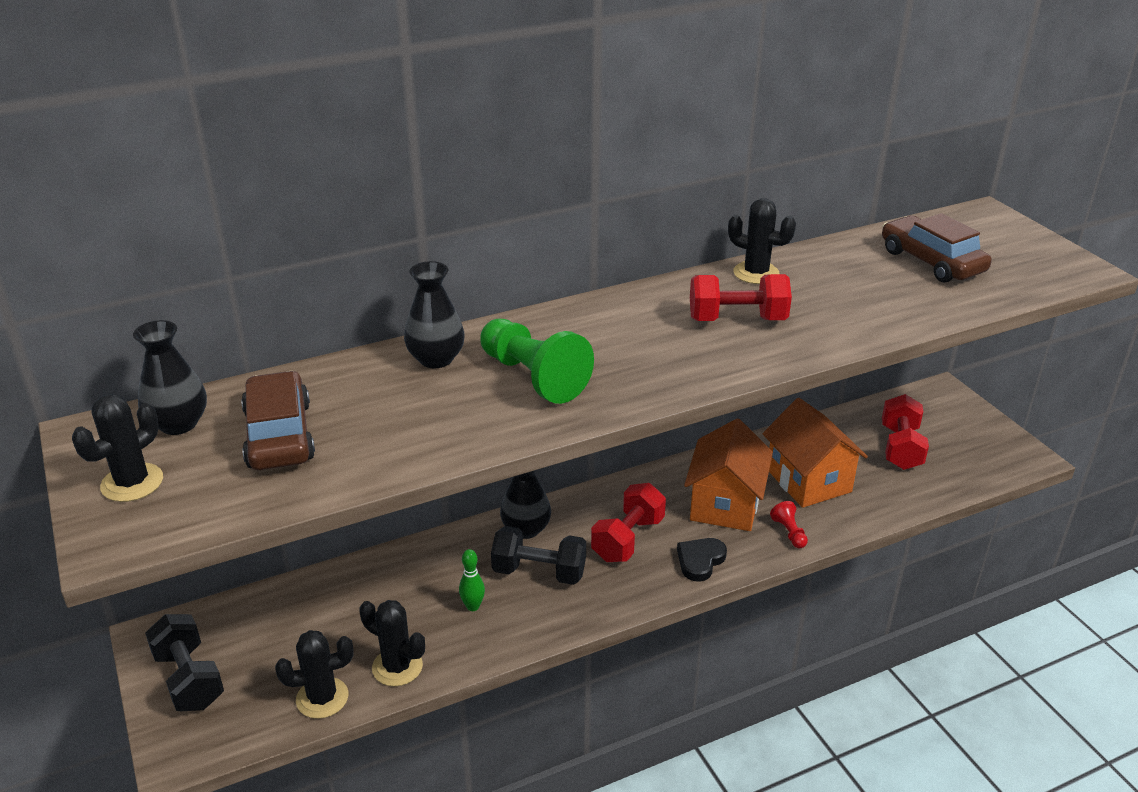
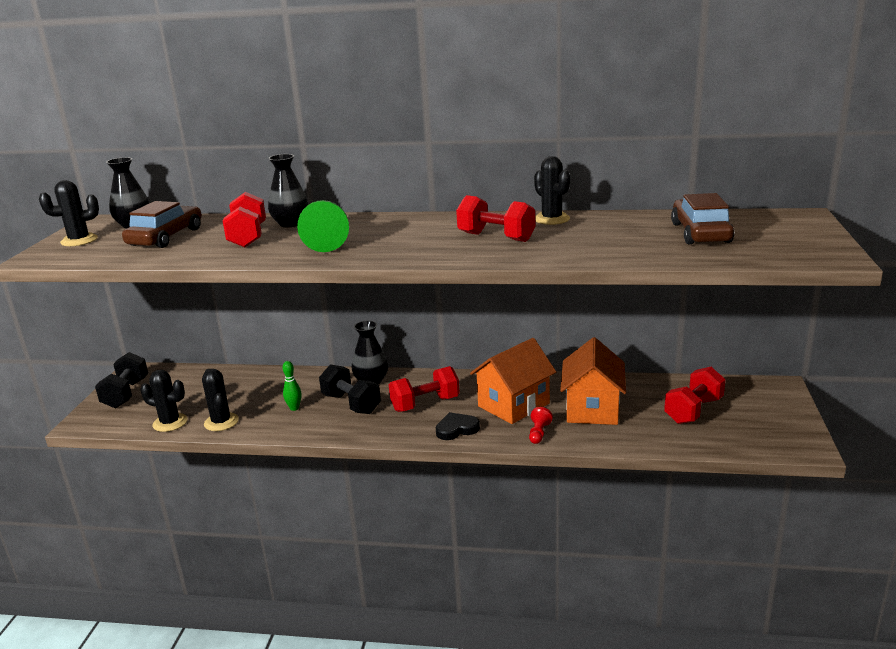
camera: 35 degrees right, 10 degrees down
none -> red dumbbell [223,192,266,247]

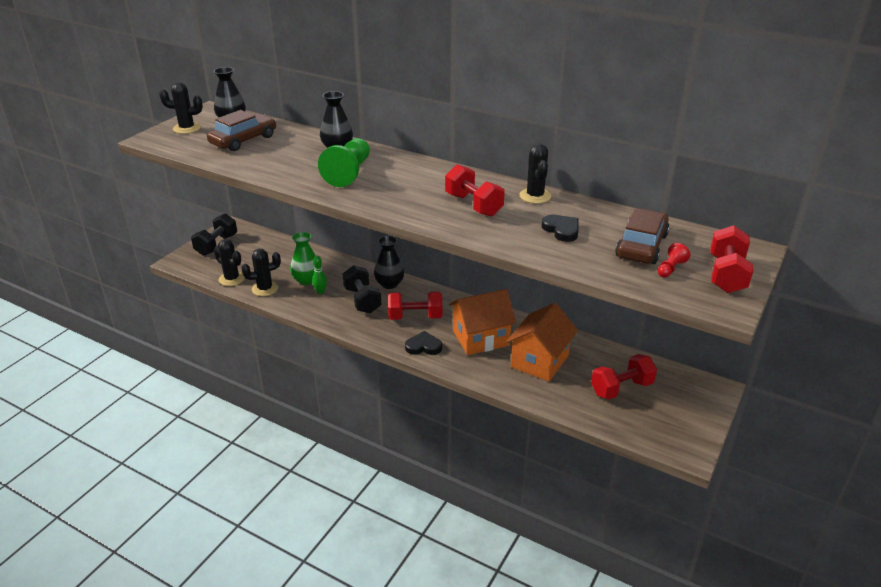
camera: 20 degrees right, 10 degrees up
black cactus [202,369,239,431] -> black cactus turned 75 degrees clockwise [241,249,281,296]
red dumbbell [223,192,266,247] -> red dumbbell moved to [710,225,753,293]
red pawn [529,407,553,444] -> red pawn moved to [658,243,690,278]
none -> green vase [290,232,316,285]
none -> black heart [542,215,579,242]

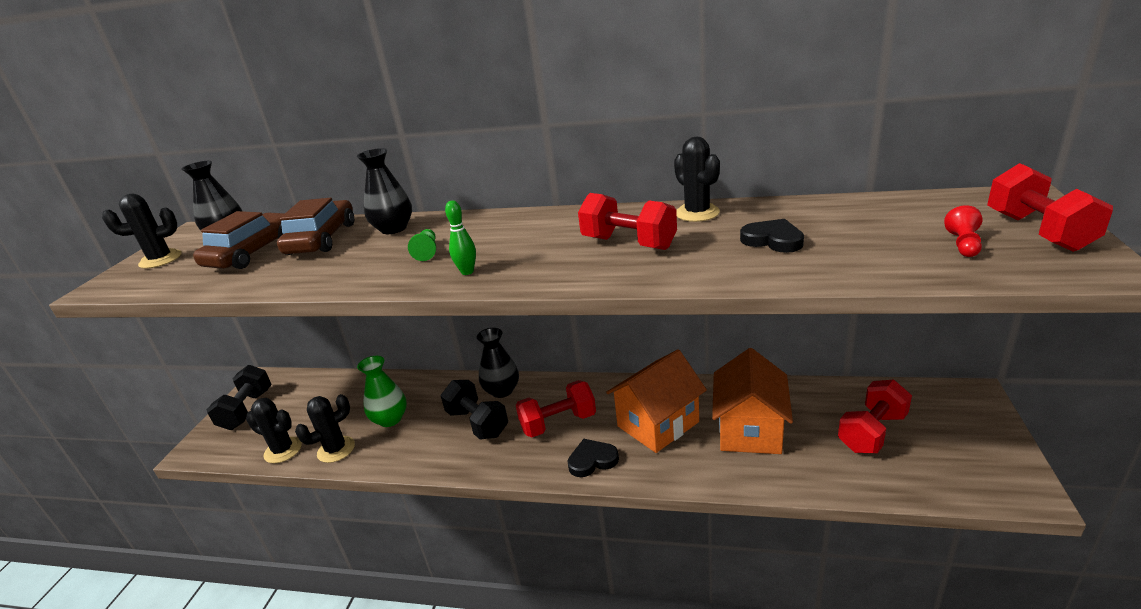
camera: 15 degrees left, 5 degrees down
green bowling pin [312,256,327,294] -> green bowling pin moved to [445,200,476,275]
green pawn [318,138,370,187] -> green pawn [408,229,436,261], size x0.46
brown car [615,208,670,264] -> brown car moved to [277,198,354,255]

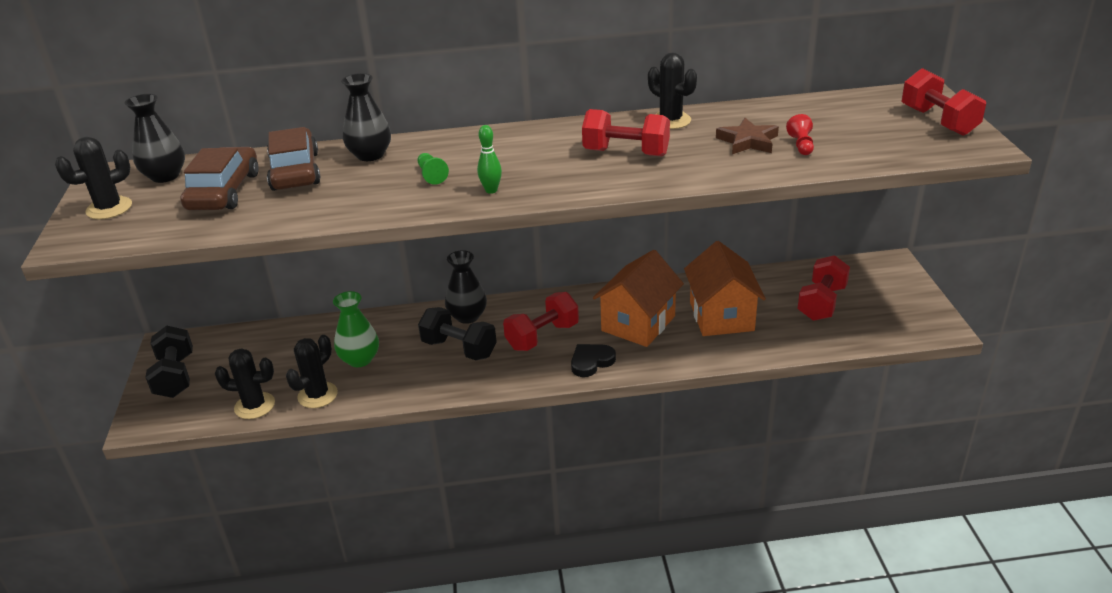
camera: 20 degrees left, 5 degrees up
black heart [740,219,804,253] -> brown star [716,118,779,154]
red pawn [944,205,983,257] -> red pawn moved to [786,114,814,155]

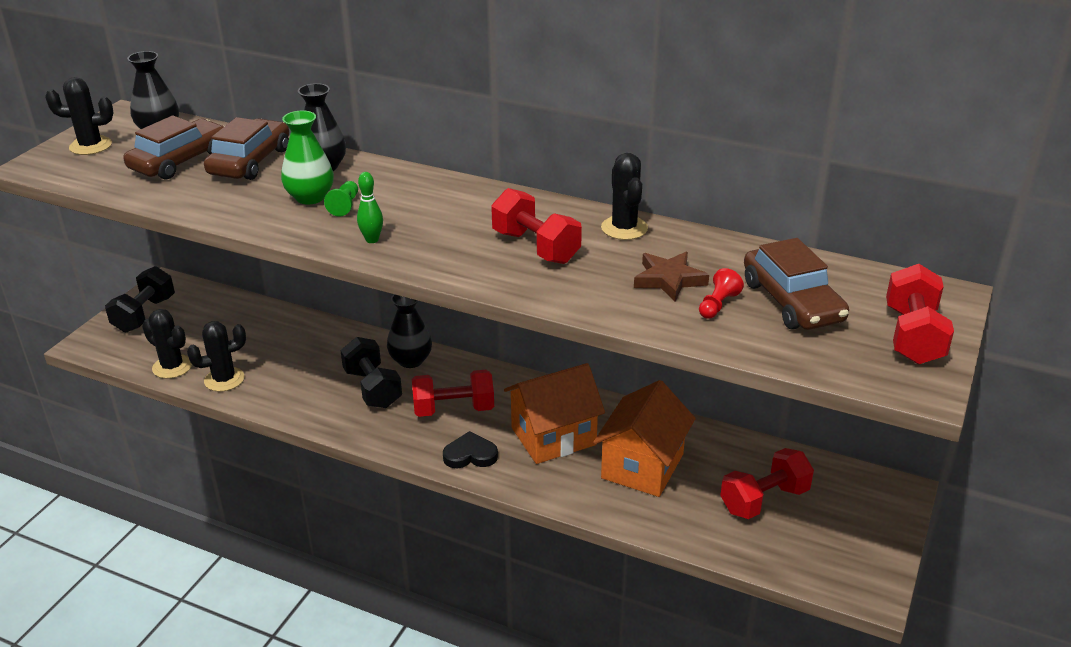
camera: 30 degrees right, 0 degrees up
green vase [333,291,379,367] -> green vase moved to [281,110,334,204]
none -> brown car [744,238,849,330]

